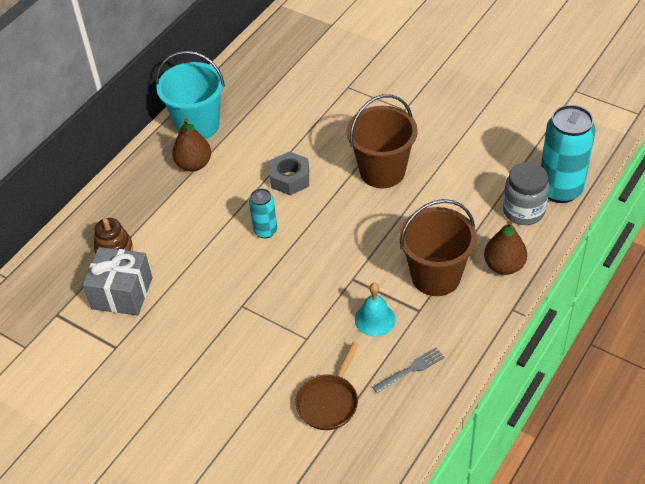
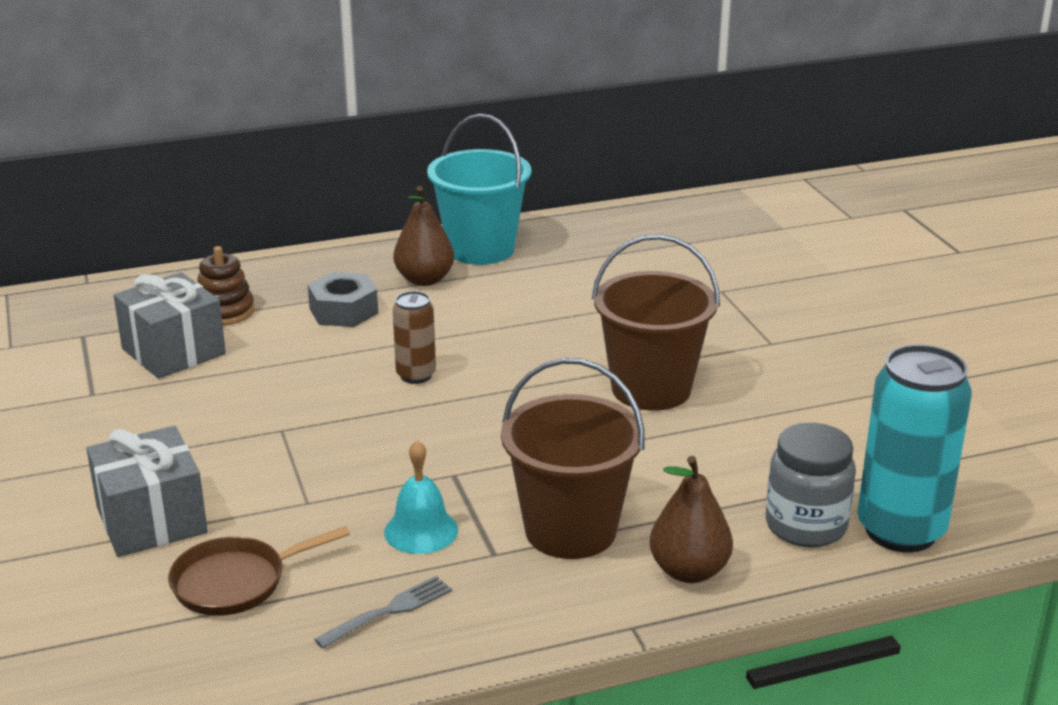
camera: 35 degrees right, 20 degrees down
turquoise can [249,189,277,238] -> brown can [393,291,436,384]
grey nut [270,152,309,195] -> grey nut moved to [308,272,378,327]
grey fork [372,347,445,393] -> grey fork turned 45 degrees counterclockwise [314,576,452,649]
none -> grey gift [86,426,208,557]

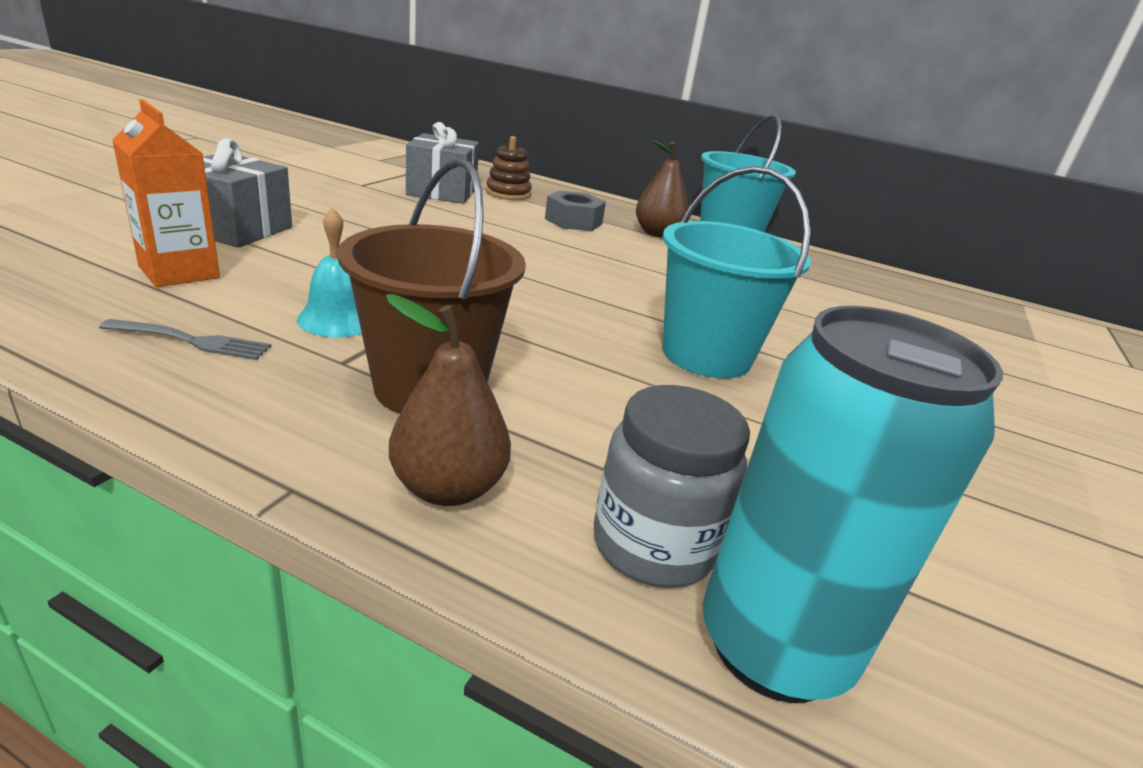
camera: 40 degrees right, 0 degrees up
brown pan [168,526,350,616] -> orange carton [112,99,220,287]
brown can [393,291,436,384] -> none
brown bucket [592,234,720,411] -> turquoise bucket [662,166,811,378]

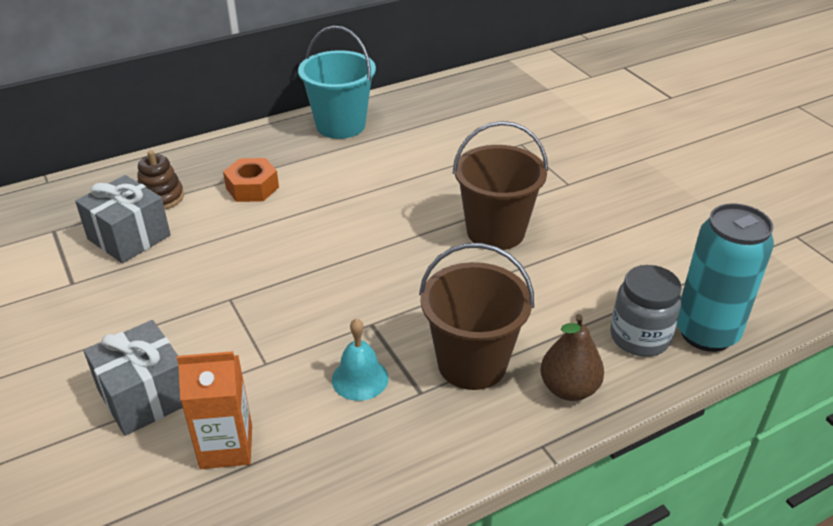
camera: 50 degrees left, 10 degrees up
grey fork [99,319,271,360] -> none
grey nut [545,190,606,231] -> orange nut [223,158,279,202]
brown pear [636,141,688,237] -> none
turquoise bucket [662,166,811,378] -> brown bucket [453,121,548,250]

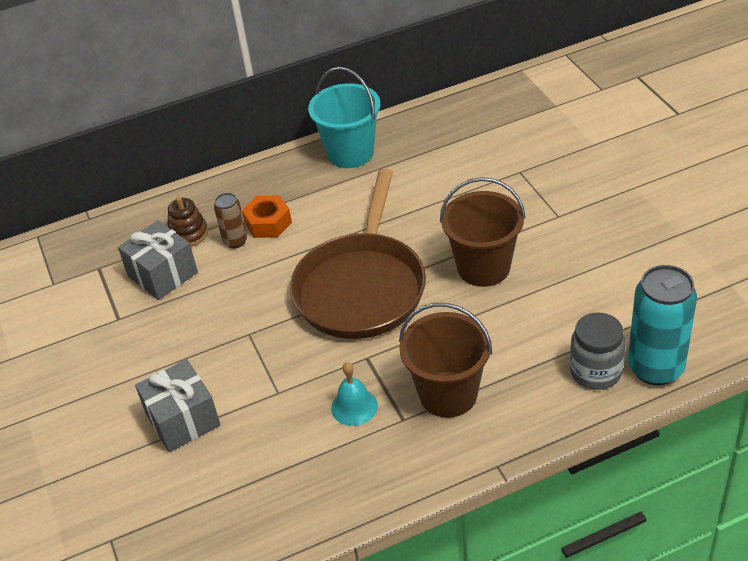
camera: 10 degrees right, 5 degrees up
orange carton [177,351,252,469] -> none
brown pear [540,314,604,401] -> none
none -> brown can [214,193,247,248]
none -> brown pan [290,169,426,339]

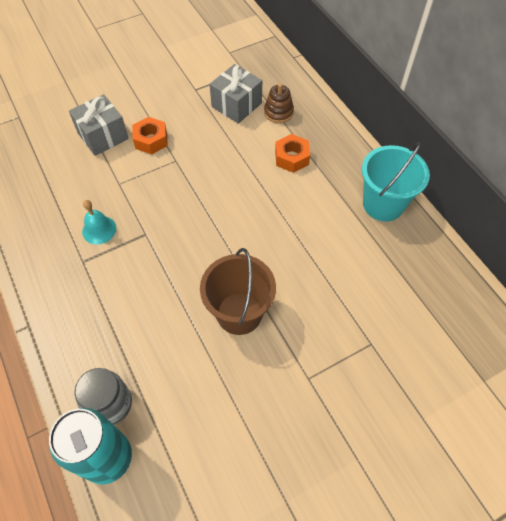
camera: 80 degrees right, 15 degrees up
brown can [214,193,247,248] -> none
brown pan [290,169,426,339] -> none
brown bucket [399,303,492,418] -> none
none -> orange nut [133,117,168,154]

